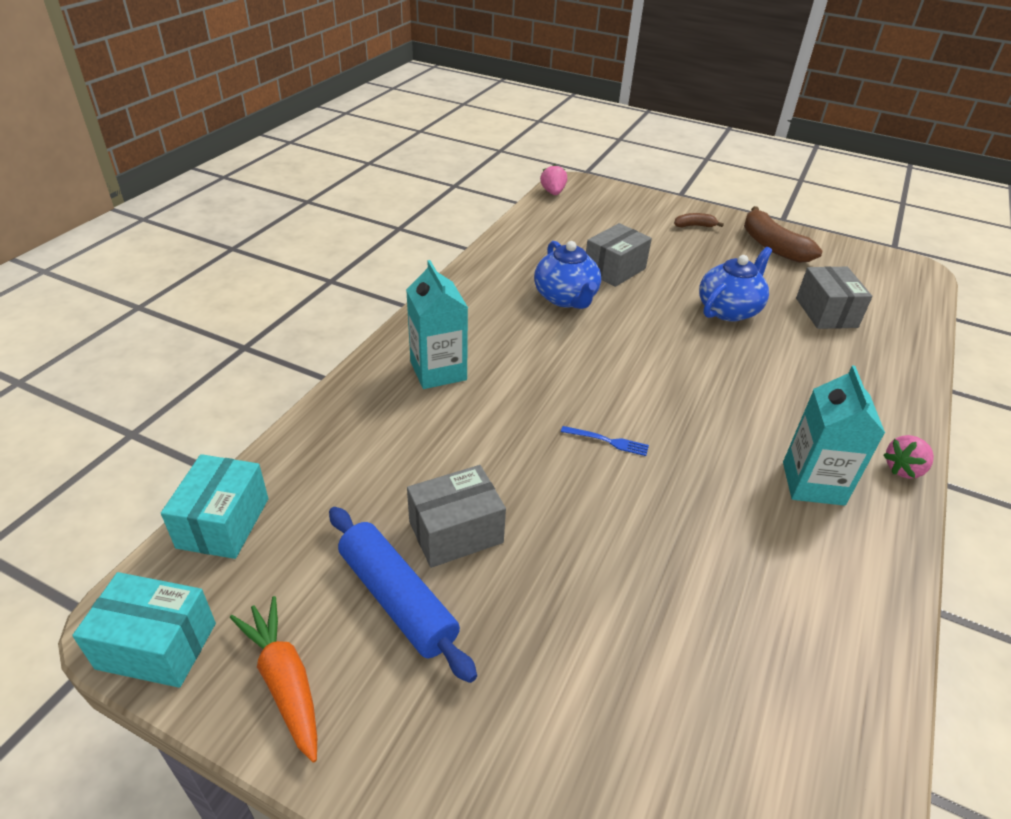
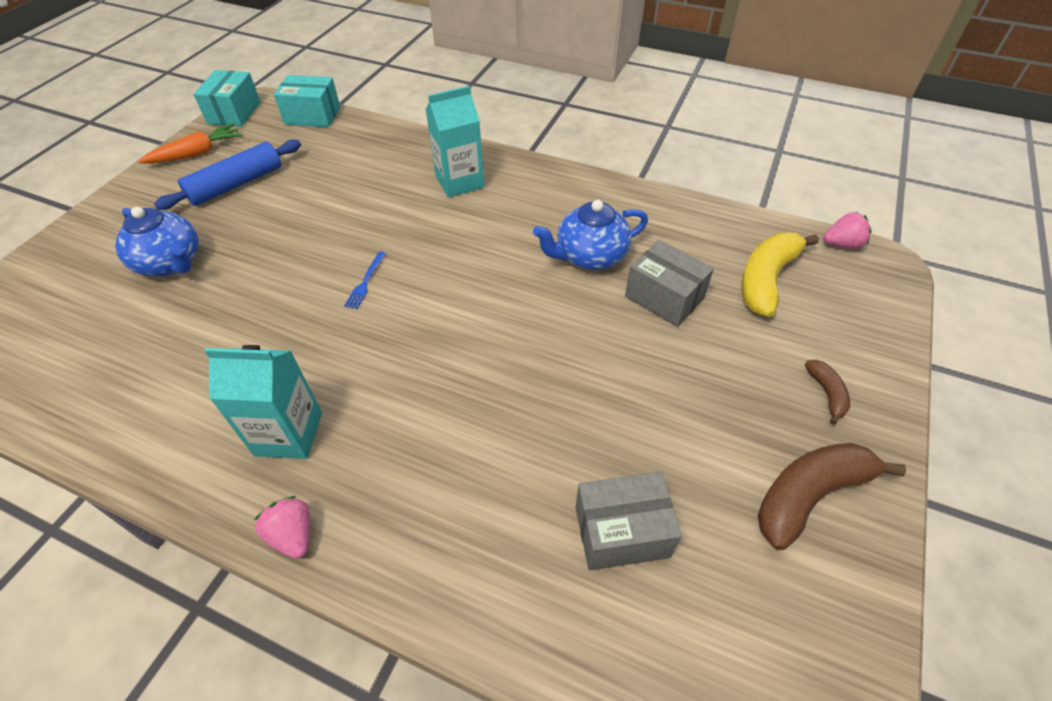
camera: 90 degrees right, 10 degrees up
grey box [407,465,506,568] -> none
blue teapot [699,247,773,322] -> blue teapot moved to [115,207,199,276]
none -> yellow banana [741,232,819,317]

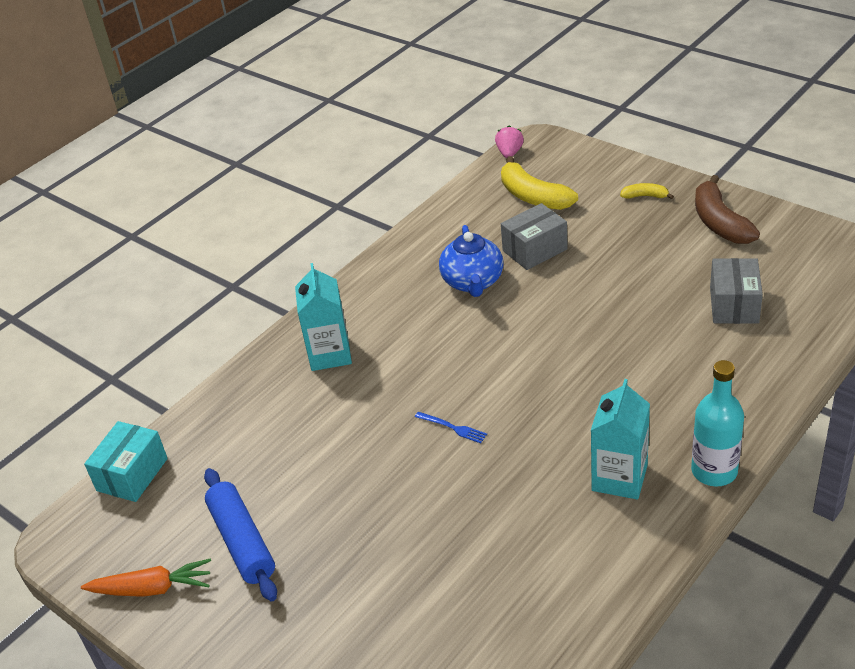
camera: 70 degrees left, 10 degrees down
blue teapot [115,207,199,276] -> none
orange carrot [138,123,243,163] -> orange carrot turned 105 degrees clockwise [81,558,211,597]
turquoise box [193,70,261,127] -> none
pink strawberry [254,496,310,559] -> turquoise bottle [691,360,744,486]
brown banana [805,359,850,425] -> yellow banana [620,183,674,199]

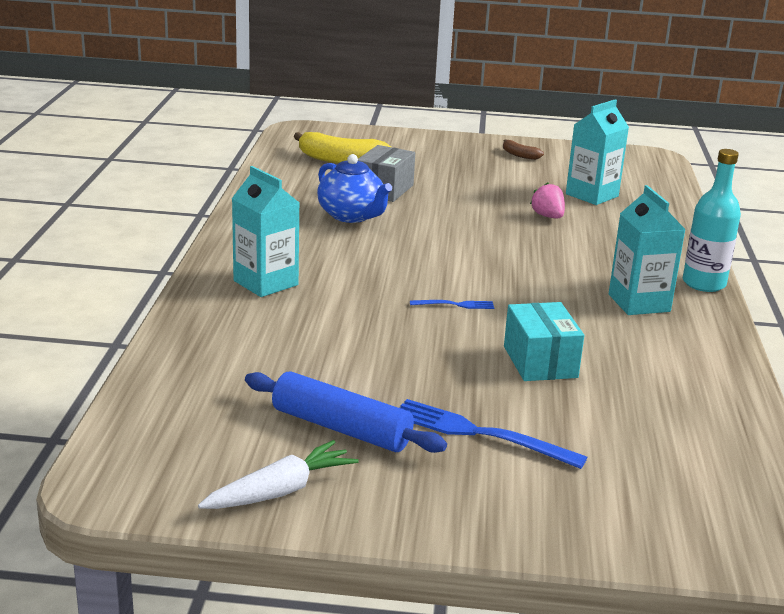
camera: 40 degrees left, 15 degrees down
orange carrot [81,558,211,597] -> white carrot [198,440,359,509]
turquoise box [84,421,168,502] -> turquoise box moved to [504,302,584,381]
pink strawberry [495,126,524,158] -> pink strawberry moved to [530,182,565,218]
yellow banana [620,183,674,199] -> none
brown banana [695,175,760,244] -> brown banana [503,139,544,160], size x0.50
grey box [710,258,763,324] -> turquoise carton [566,99,629,205]
none -> blue fork [398,399,588,469]

